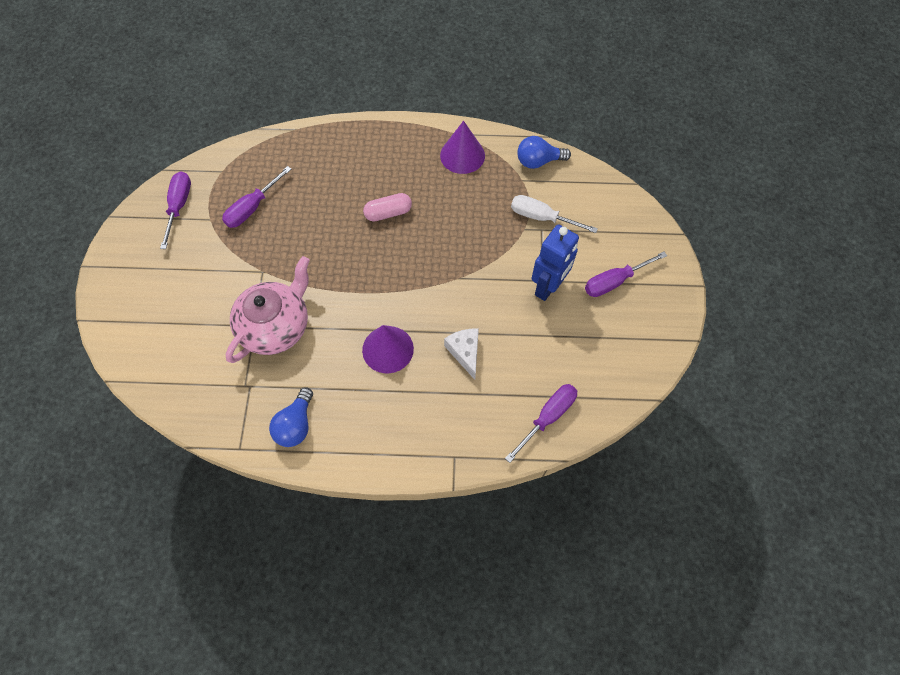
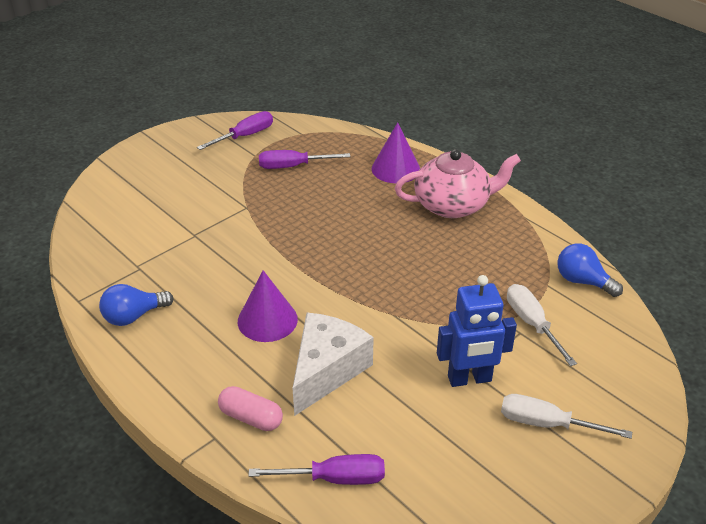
camera: 45 degrees right, 25 degrees down
pink teapot [225,256,310,363] -> pink teapot moved to [395,149,521,218]
pink capsule [363,193,412,222] -> pink capsule moved to [218,386,283,431]
purple cone [440,121,485,174] -> purple cone moved to [372,122,420,183]
white cheese [444,329,479,380] -> white cheese [292,313,374,416], size x1.70
purple screwdriver [585,252,667,297] -> white screwdriver [501,394,632,439]

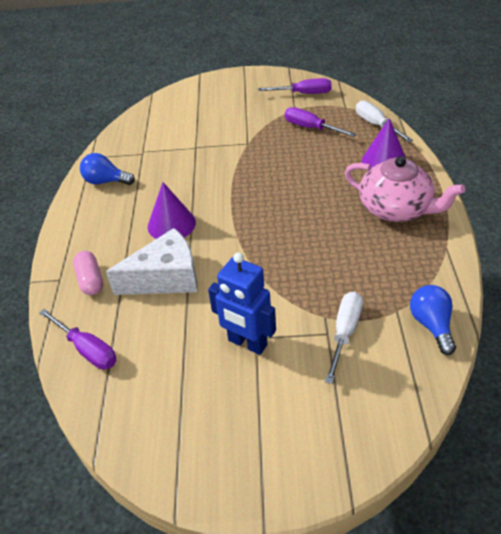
camera: 45 degrees right, 5 degrees up
white screwdriver [501,394,632,439] -> white screwdriver moved to [356,100,413,142]

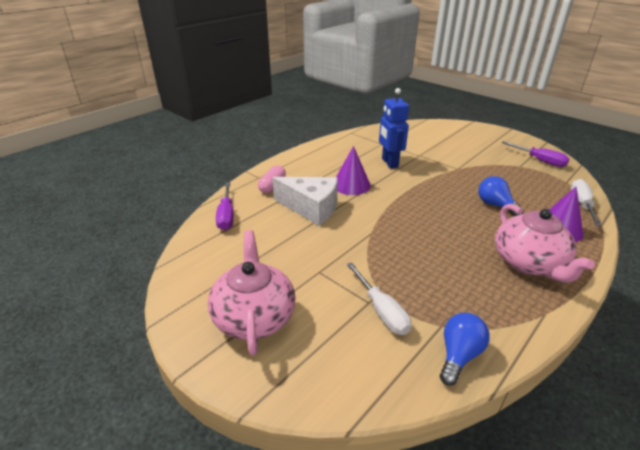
camera: 40 degrees right, 10 degrees down
blue light bulb [80,153,135,185] -> blue light bulb moved to [478,176,524,216]
blue robot [208,253,276,355] -> blue robot moved to [379,88,409,169]
purple screwdriver [285,107,356,137] -> none
white screwdriver [325,292,363,384] -> white screwdriver turned 90 degrees clockwise [347,262,412,335]
none -> pink teapot [208,230,295,356]

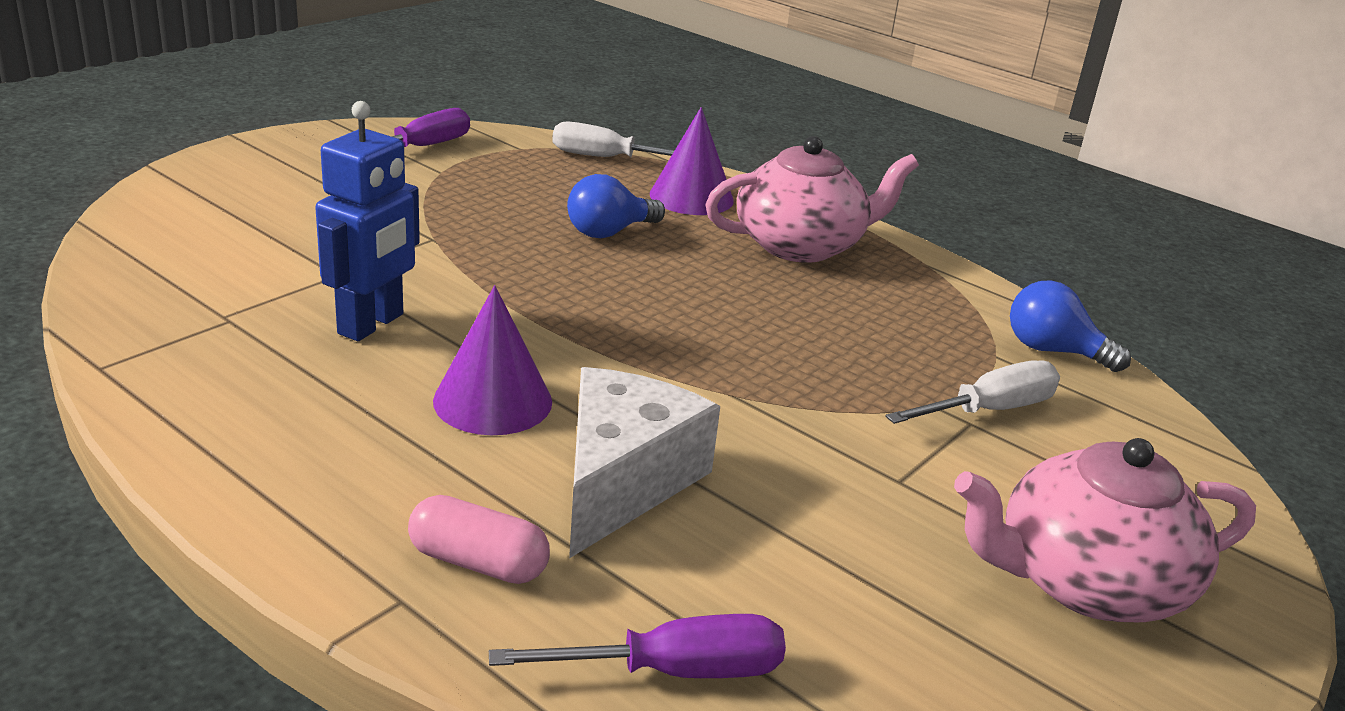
camera: 95 degrees left, 5 degrees down
blue robot [379,88,409,169] -> blue robot turned 45 degrees counterclockwise [315,101,420,341]

